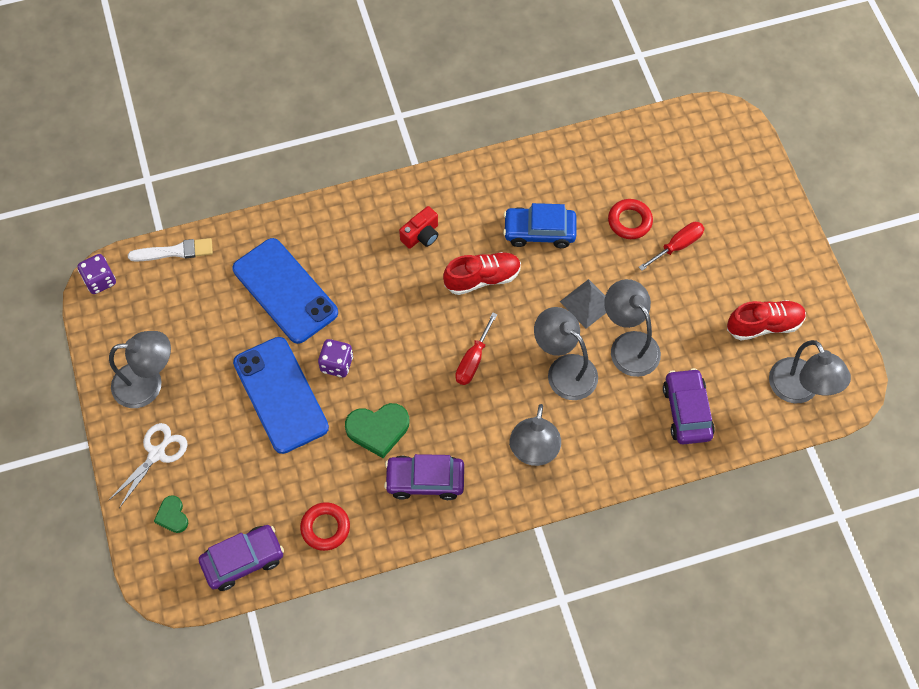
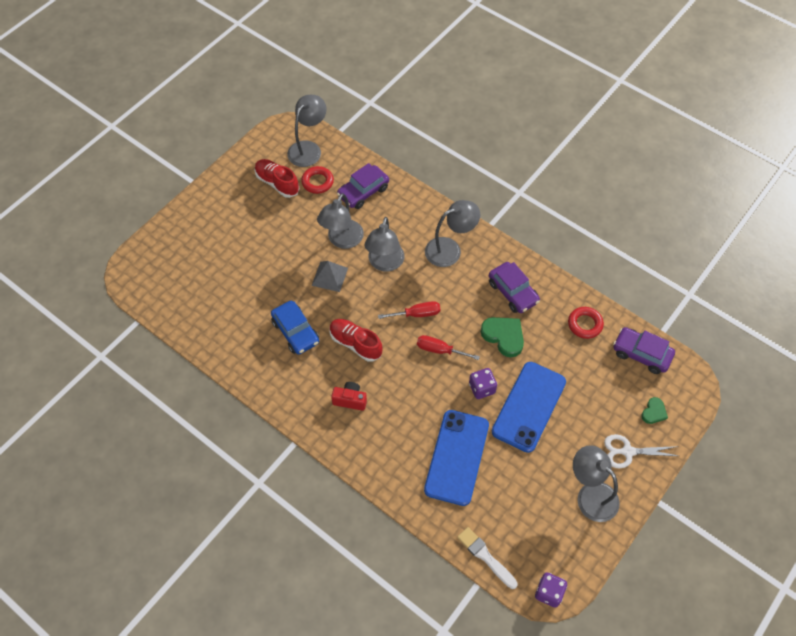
camera: 125 degrees left, 5 degrees down
red ring [608,199,653,239] -> red ring moved to [301,166,334,194]
red screwdriver [639,222,705,271] -> red screwdriver moved to [417,335,480,360]

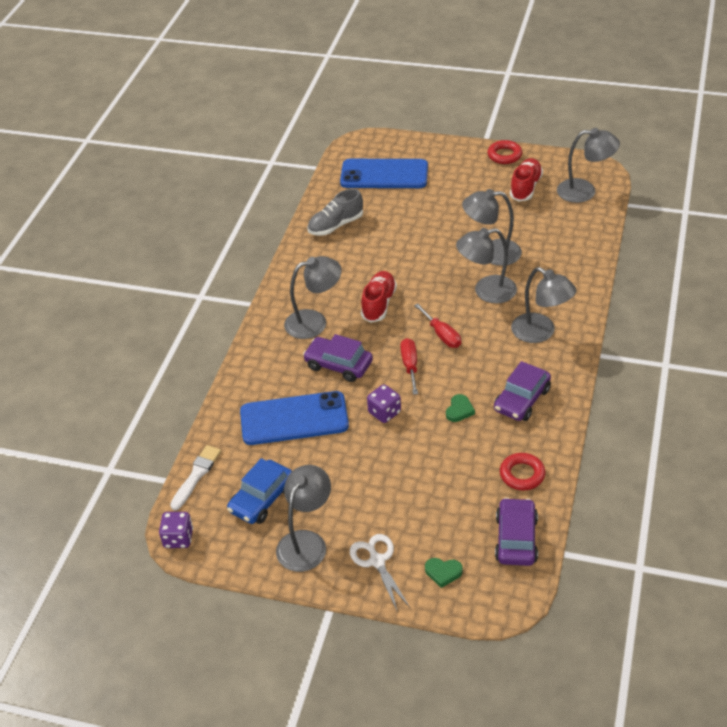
camera: 70 degrees right, 15 degrees down
blue car [271,301,319,354] -> blue car moved to [227,458,292,524]
red ring [301,166,334,194] -> red ring moved to [488,140,522,164]
grey pyramid [312,261,348,292] -> none
red camera [331,382,367,411] -> grey lamp [284,256,342,339]
purple car [337,163,389,209] -> purple car moved to [303,334,373,382]
green heart [481,317,524,357] -> green heart [446,394,475,422], size x0.58
blue phone [492,362,566,453] -> blue phone moved to [340,159,428,188]
none -> grey shoe [307,189,363,236]

